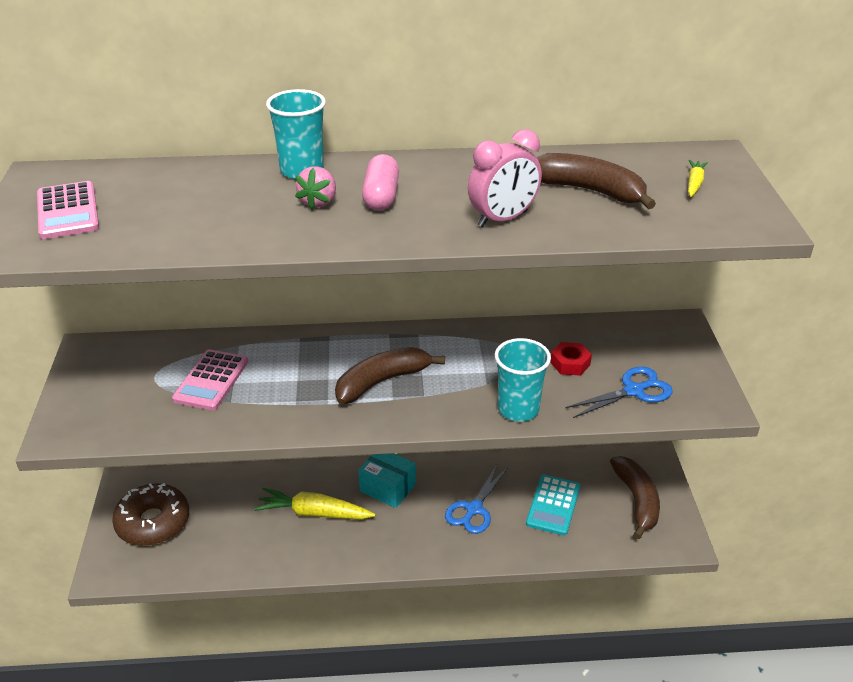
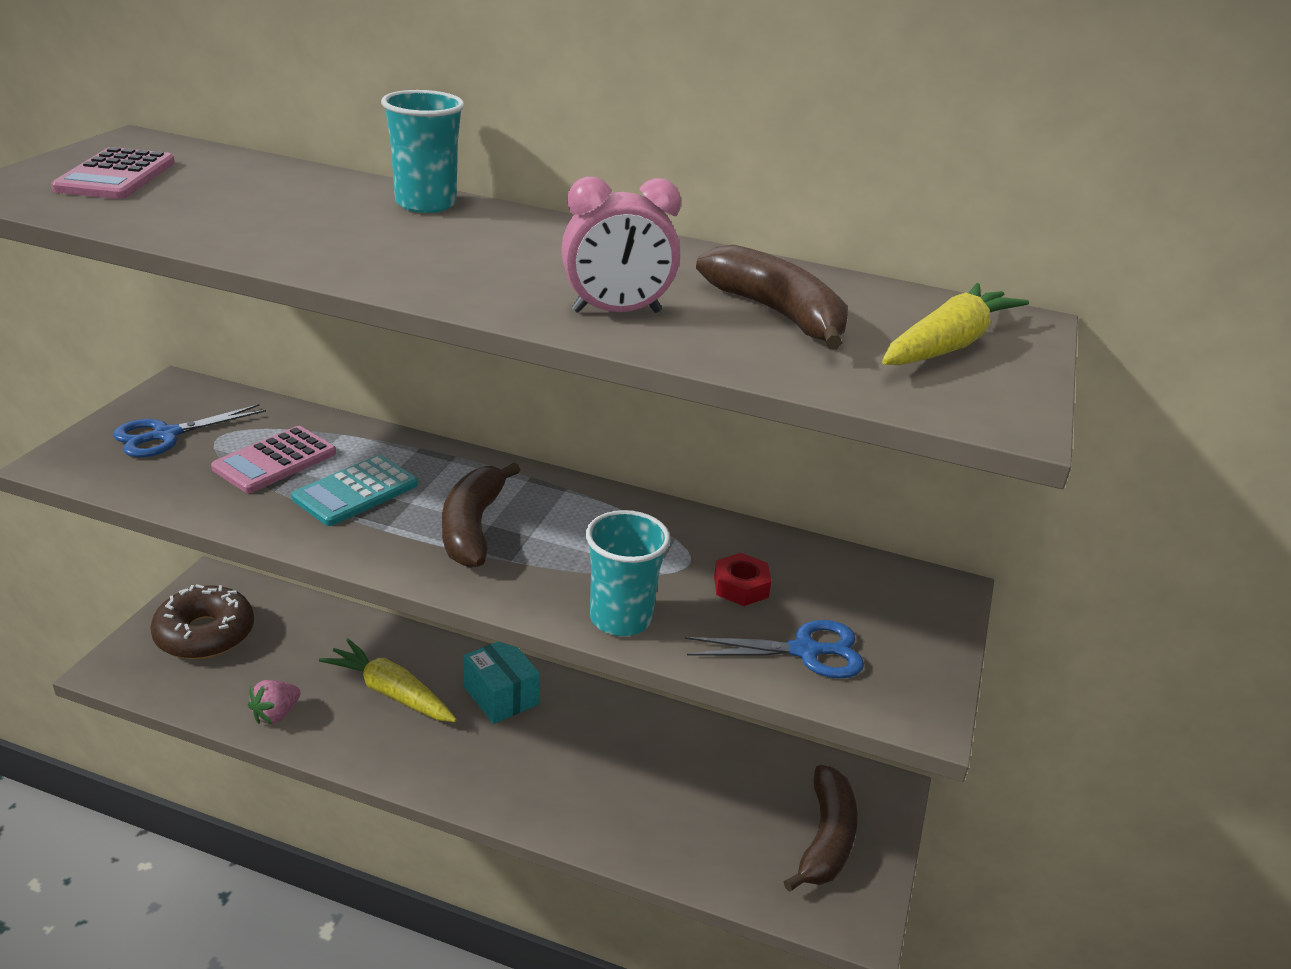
camera: 20 degrees right, 5 degrees down
pink strawberry [295,166,336,210] -> pink strawberry moved to [248,680,301,724]
brown banana [335,347,445,404] -> brown banana turned 75 degrees counterclockwise [442,462,520,568]
pink capsule [362,154,399,210] -> none
blue scissors [445,465,508,534] -> blue scissors moved to [113,404,266,457]
turquoise calculator [526,475,580,536] -> turquoise calculator moved to [291,455,418,526]
yellow carrot [688,160,708,197] -> yellow carrot [882,283,1029,365], size x2.01

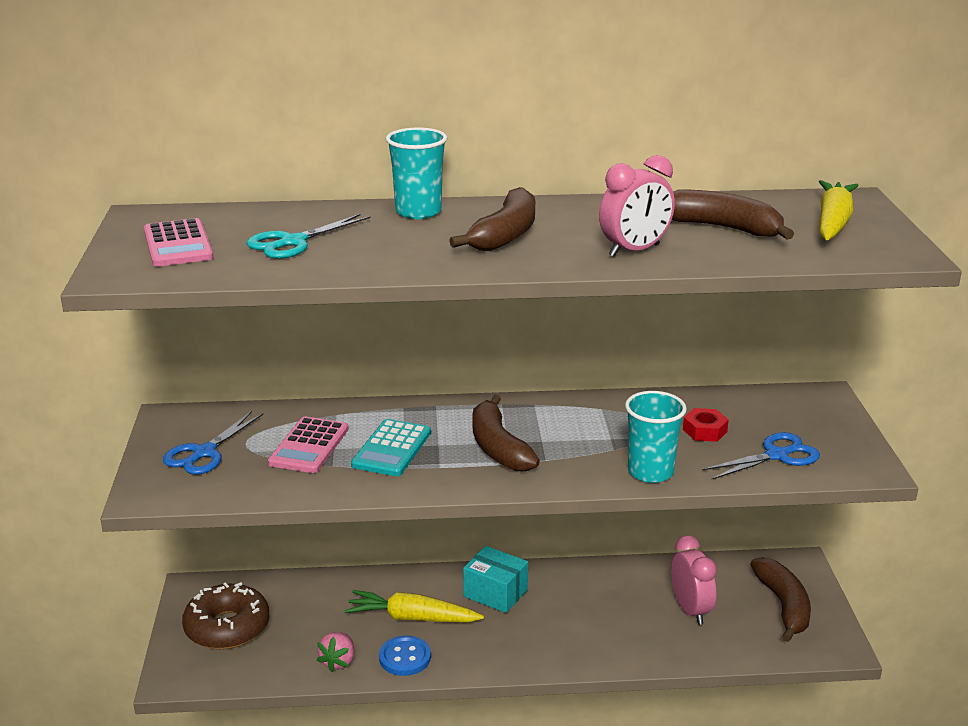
camera: 20 degrees left, 5 degrees down
none -> turquoise scissors [246,214,371,259]
none -> blue button [379,635,431,676]
none -> brown banana [449,187,535,251]
none -> pink clock [671,535,717,625]

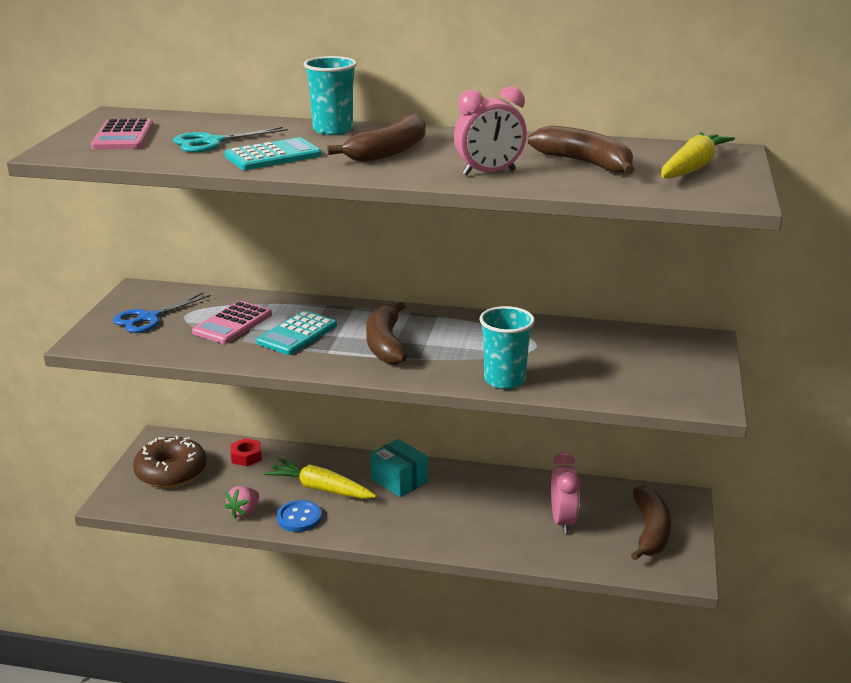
camera: 15 degrees right, 0 degrees up
red nut [683,408,729,442] -> red nut moved to [231,438,262,466]
blue scissors [702,432,820,479] -> none
none -> turquoise calculator [225,137,322,170]

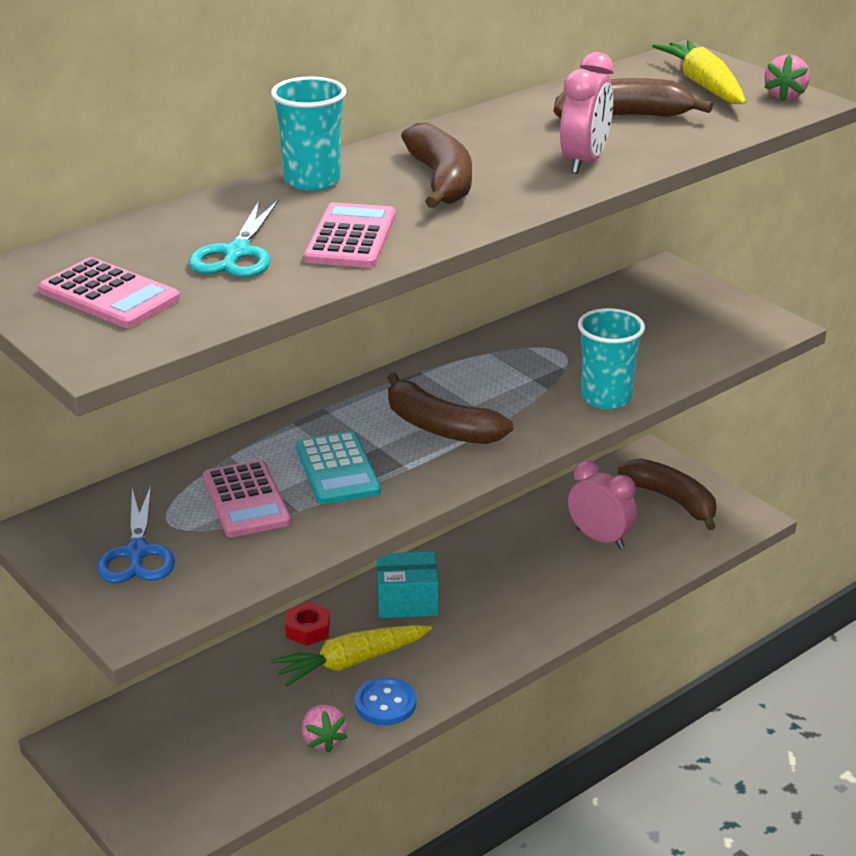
camera: 50 degrees left, 5 degrees up
brown donut [133,435,207,488] -> none
turquoise calculator [225,137,322,170] -> pink calculator [304,202,396,268]
red nut [231,438,262,466] -> red nut moved to [285,602,330,646]
none -> pink strawberry [764,54,810,102]

